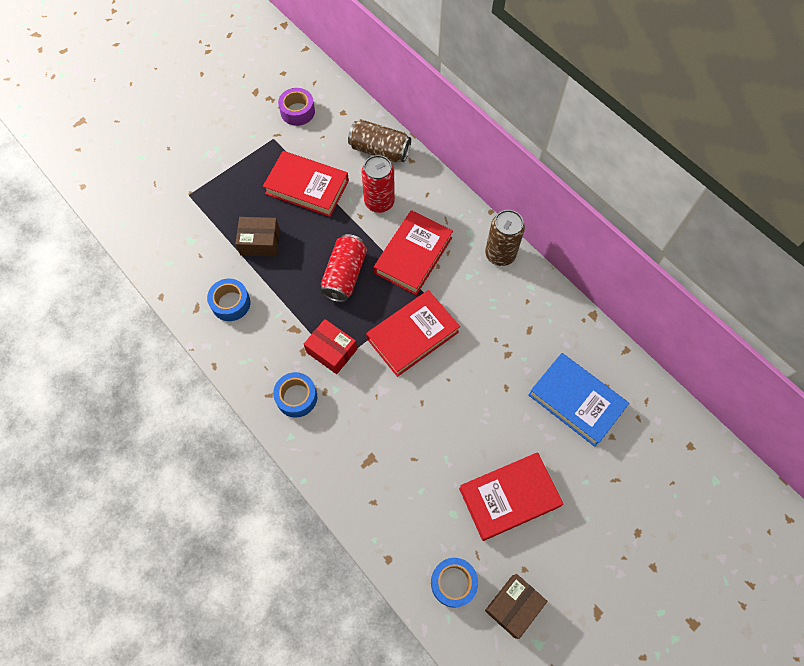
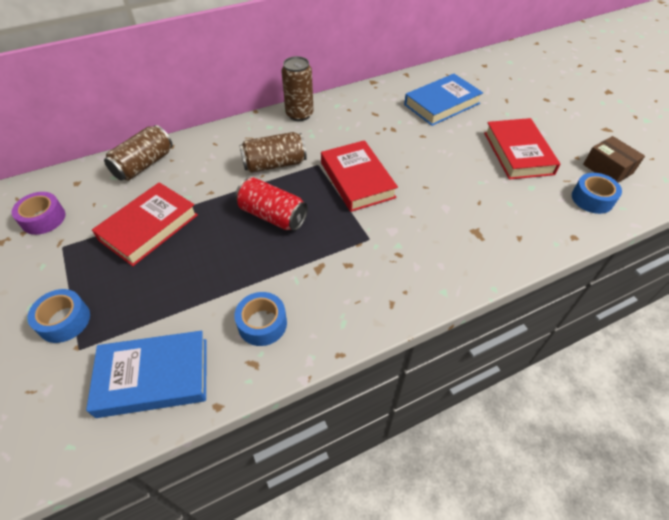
camera: 75 degrees left, 15 degrees down
brown box [235,217,280,257] -> none
blue tape [273,372,317,418] -> blue tape moved to [27,289,90,343]
red box [304,319,357,374] -> none
red can [362,155,395,213] -> none
red book [374,210,453,295] -> brown can [239,132,307,173]
none -> blue book [86,331,207,418]

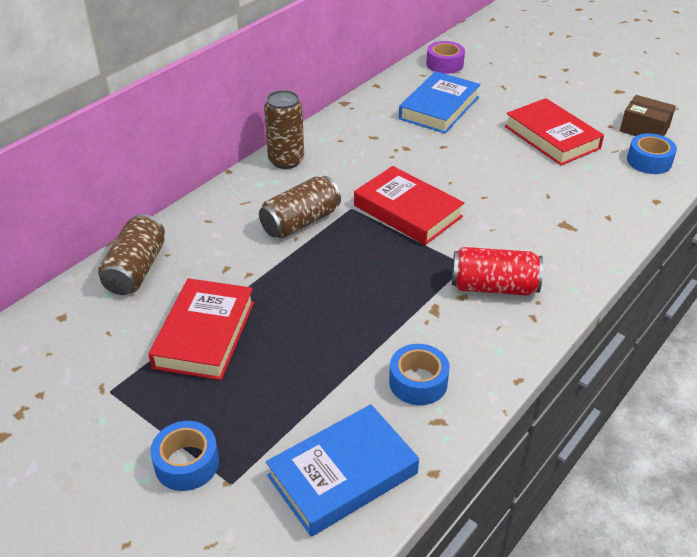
camera: 25 degrees left, 10 degrees down
purple tape [11,192,65,235] -> purple tape moved to [426,41,465,74]
red can [235,177,308,231] -> red can moved to [452,247,543,296]

